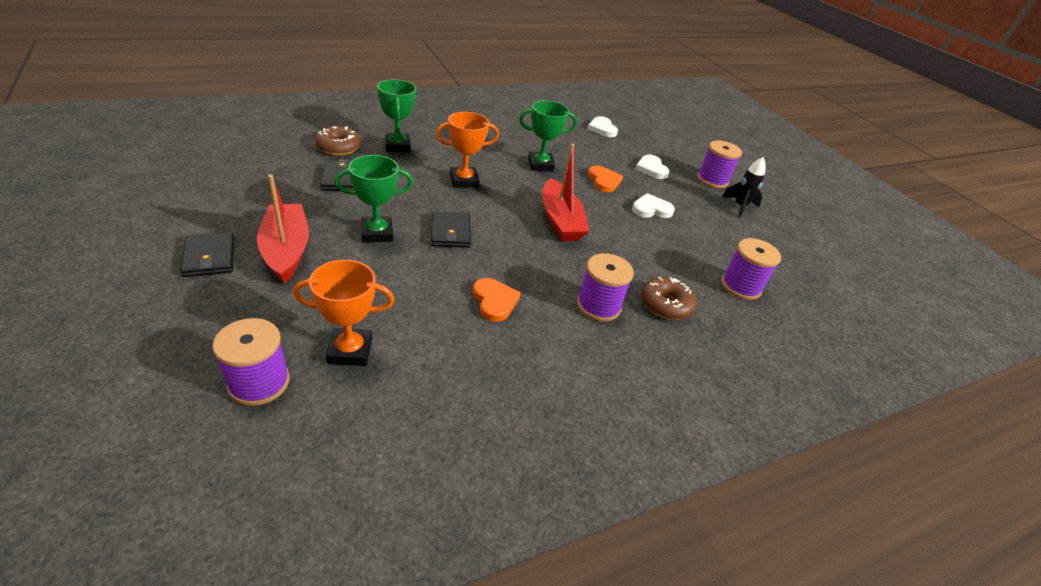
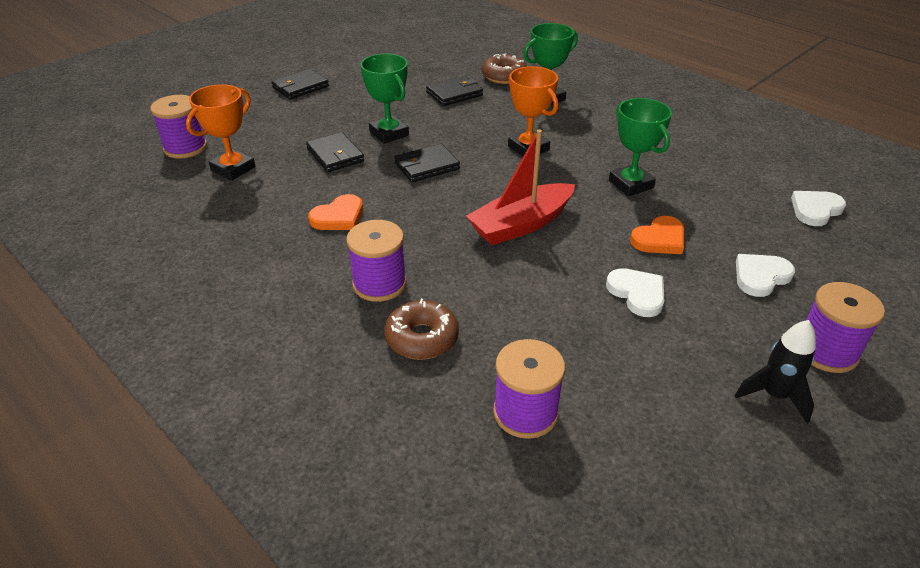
camera: 75 degrees right, 0 degrees up
red boat [257,174,309,283] -> none
orange trophy [293,260,394,366] -> orange trophy turned 60 degrees clockwise [186,84,256,181]
none -> black wallet [306,132,364,172]

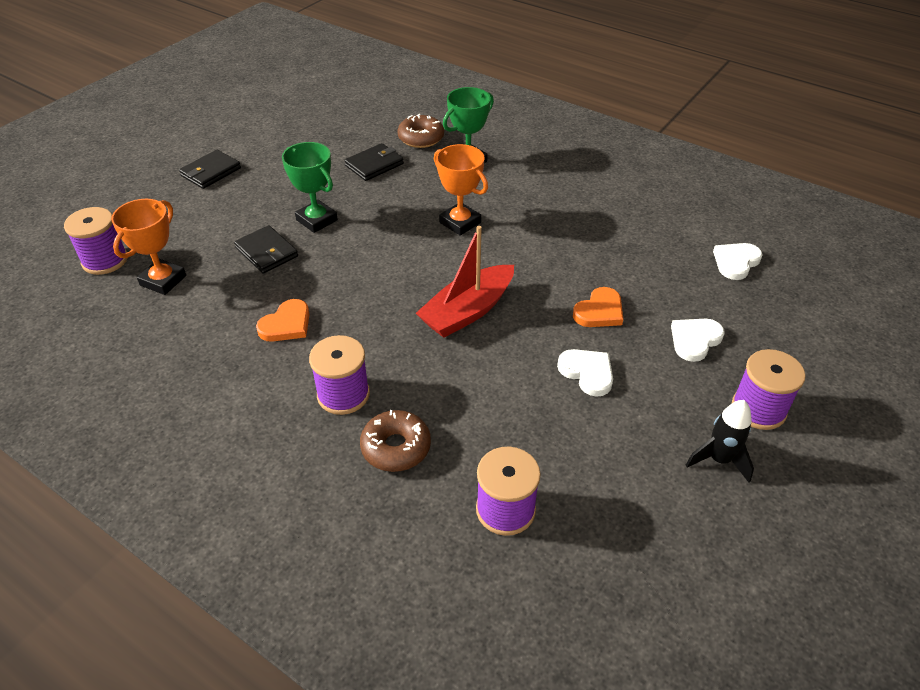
camera: 10 degrees left, 5 degrees up
black wallet [394,144,460,182] -> none
green trophy [609,98,672,196] -> none

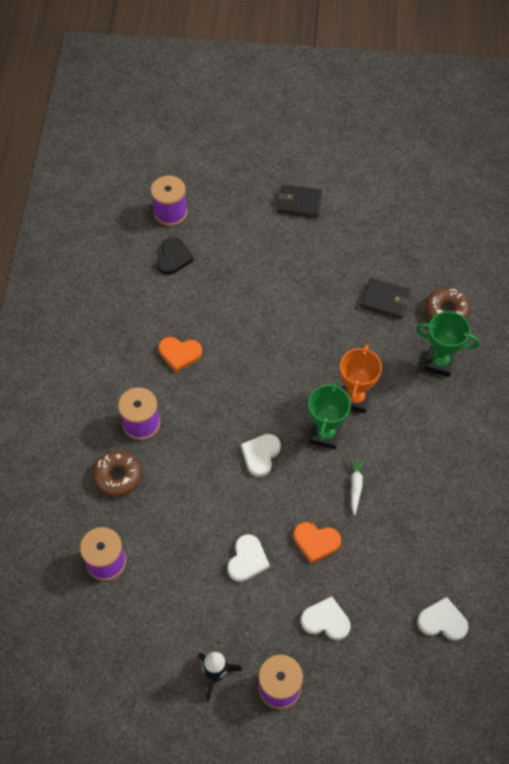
camera: 60 degrees right, 15 degrees up
orange trophy [111,199,186,295] -> black heart [157,237,193,275]
black wallet [234,225,298,274] -> none
green trophy [282,142,338,233] -> green trophy moved to [308,380,351,449]
red boat [416,226,514,338] -> white heart [241,434,281,477]
none -> white carrot [350,457,364,515]

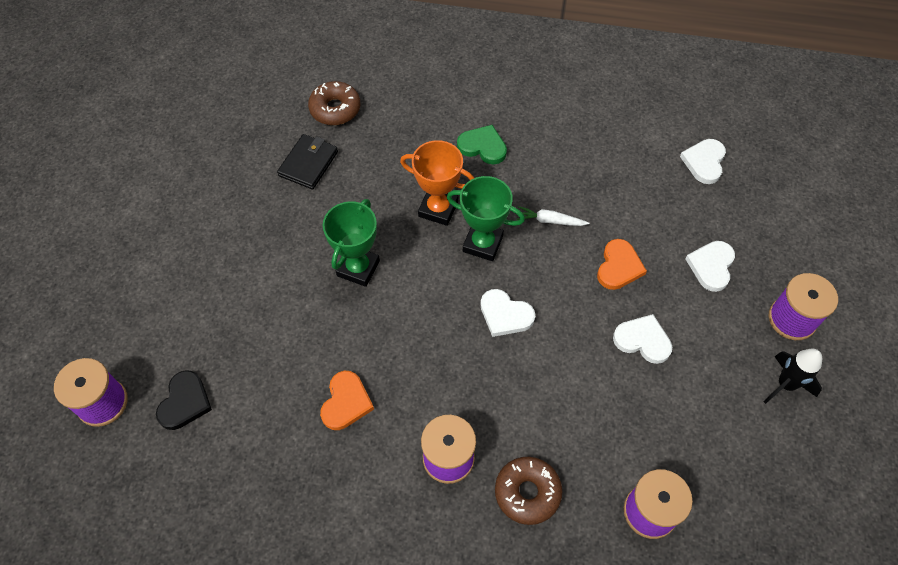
camera: 85 degrees left, 0 degrees up
black heart [157,237,193,275] -> black heart turned 90 degrees clockwise [156,370,212,430]
black wallet [277,185,322,218] -> none
green trophy [416,311,479,377] -> green trophy moved to [323,199,380,287]
none -> green heart [457,125,507,165]

